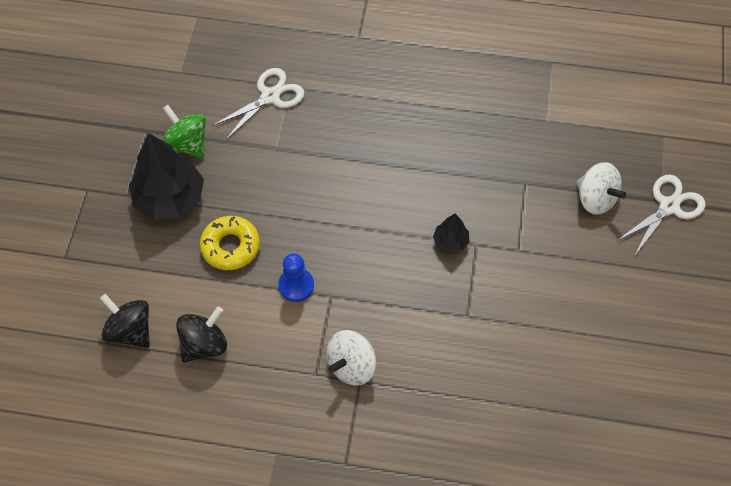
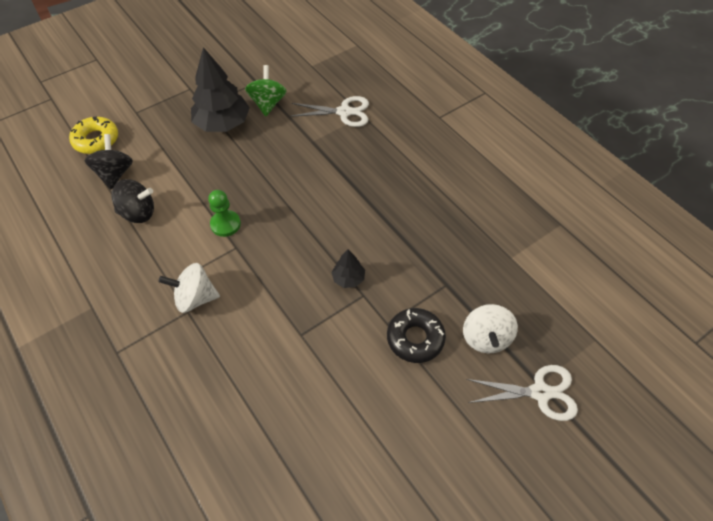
camera: 45 degrees right, 5 degrees down
yellow donut [200,216,260,270] -> yellow donut moved to [69,116,118,154]
blue pawn [279,253,314,302] -> green pawn [208,190,241,237]
none -> black donut [387,308,446,363]

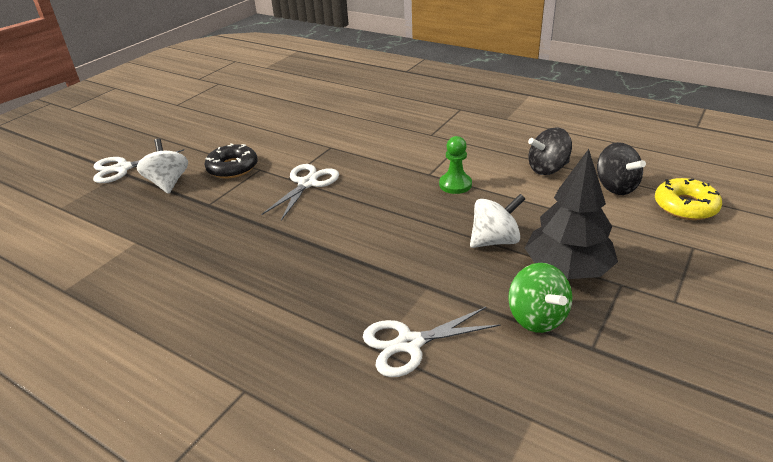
camera: 160 degrees right, 20 degrees down
white spinning top [158,263,220,313] -> white spinning top moved to [470,194,525,248]
black tree [331,250,365,288] -> white scissors [261,164,339,221]

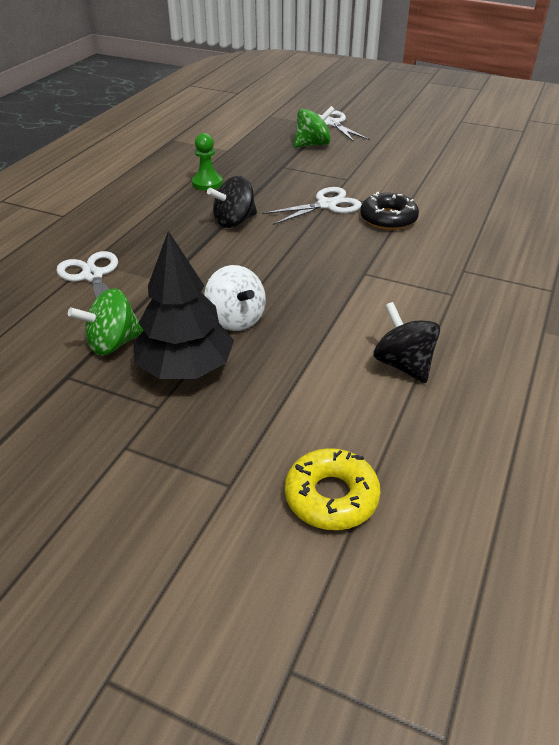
camera: 80 degrees right, 5 degrees up
white spinning top [137,139,188,194] -> green spinning top [294,106,335,148]
black donut [204,143,257,178] -> black donut moved to [360,192,419,230]
white scissors [261,164,339,221] -> white scissors turned 45 degrees counterclockwise [262,187,362,225]
green pawn [439,136,472,194] -> green pawn moved to [192,133,223,191]
black spinning top [597,142,646,195] -> black spinning top moved to [207,176,257,228]

